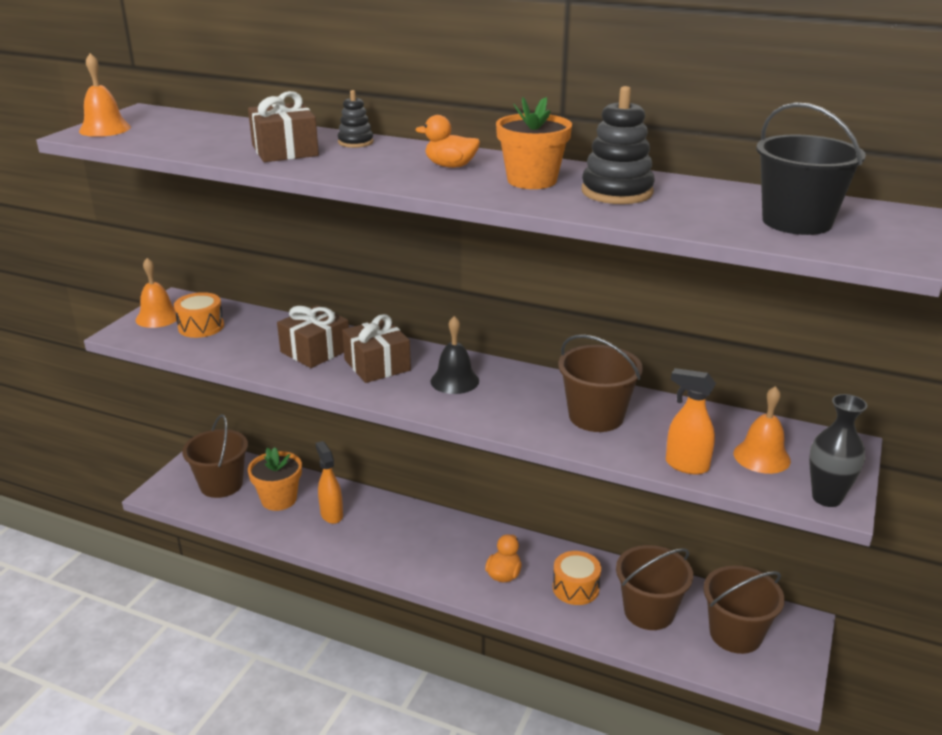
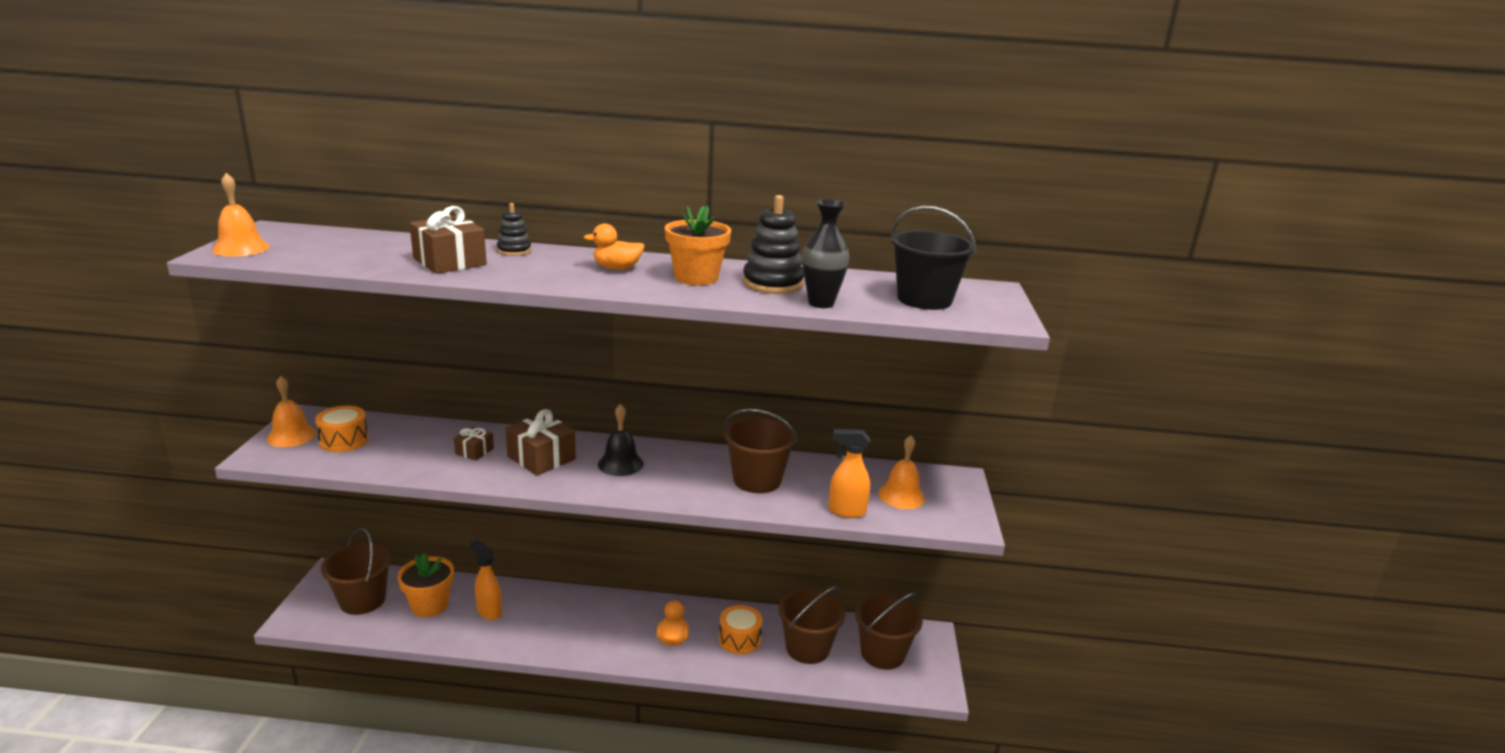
camera: 20 degrees left, 5 degrees down
brown gift [277,305,349,368] -> brown gift [454,427,494,461], size x0.55
black vase [809,394,867,507] -> black vase moved to [802,199,849,308]

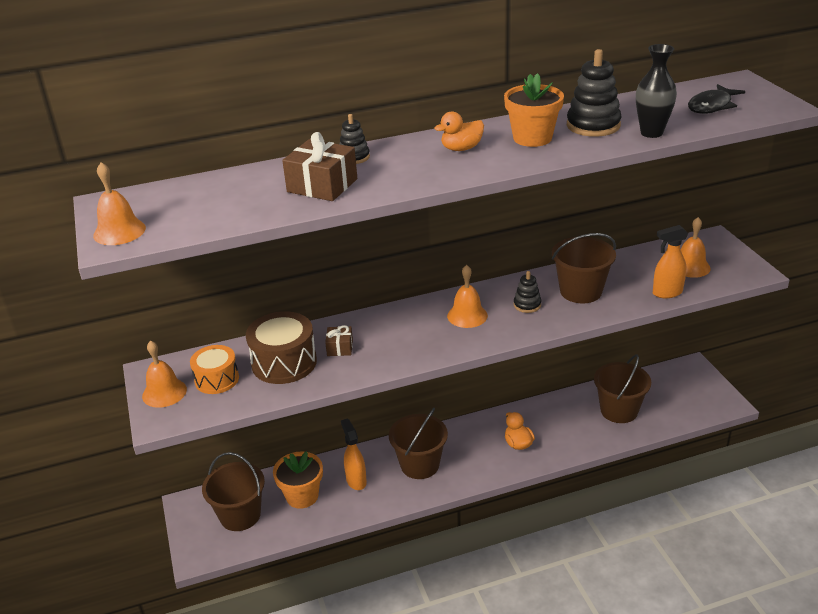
camera: 20 degrees left, 10 degrees up
orange spray bottle [471,540,502,620] -> orange spray bottle turned 45 degrees clockwise [341,418,367,490]
brown gift [506,409,576,476] -> none
black bell [598,404,644,476] -> orange bell [447,265,488,328]
orange drum [719,605,763,654] -> none
brown bucket [855,592,923,670] -> brown bucket moved to [389,408,448,479]
black bucket [891,206,976,310] -> black fish [688,84,745,114]
none -> brown drum [246,311,317,384]
none -> black stacking toy [514,271,541,313]

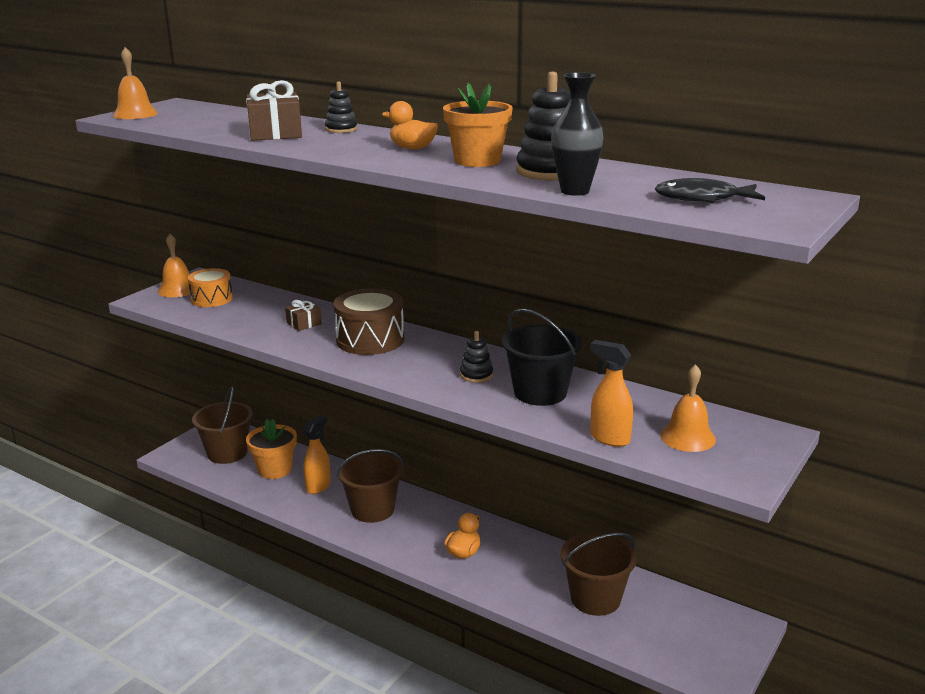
camera: 50 degrees right, 10 degrees down
brown drum [246,311,317,384] -> brown drum moved to [333,288,404,355]
orange bell [447,265,488,328] -> none
brown bucket [552,233,616,303] -> black bucket [502,309,582,406]

